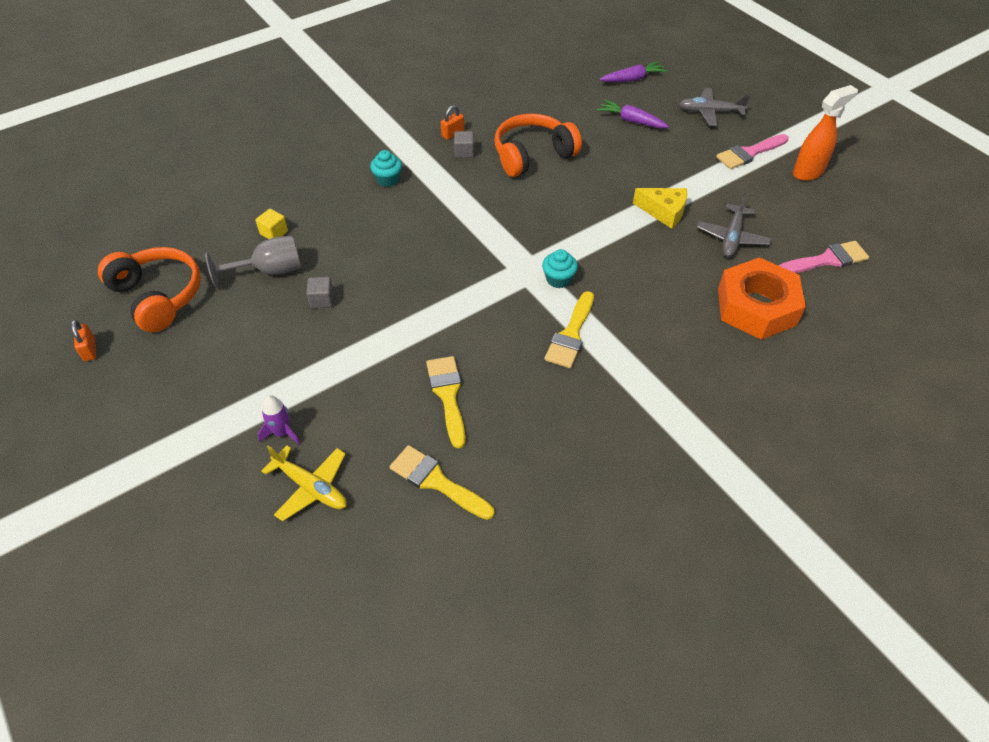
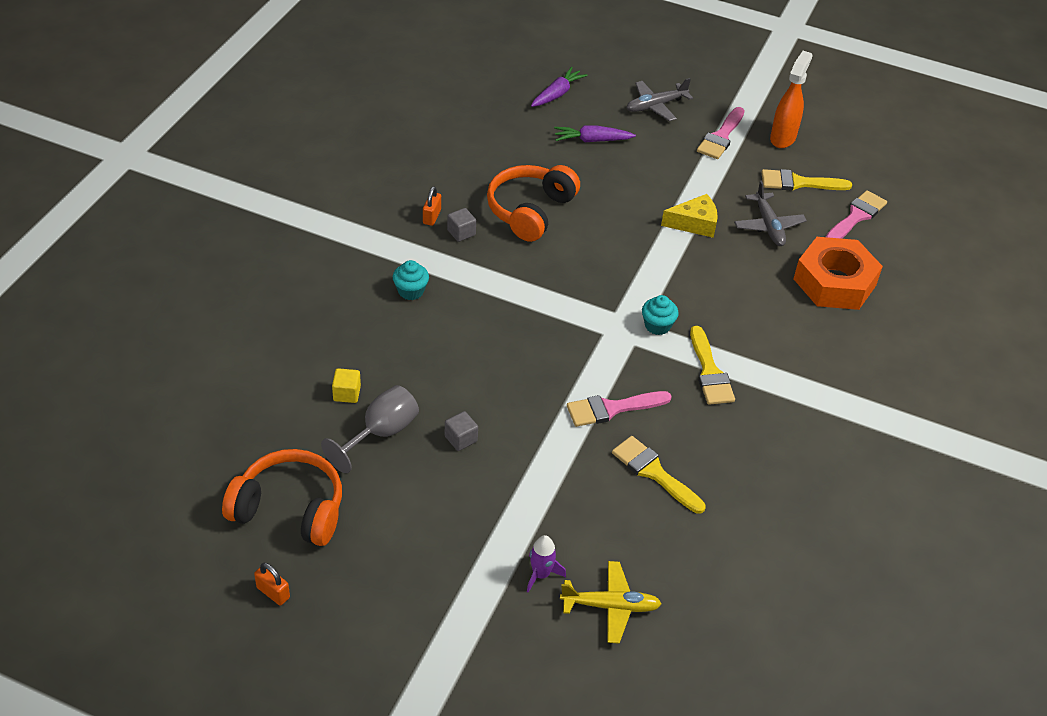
camera: 35 degrees left, 5 degrees down
yellow brush [390,445,495,520] -> yellow brush moved to [762,169,852,191]
none -> pink brush [567,391,672,427]

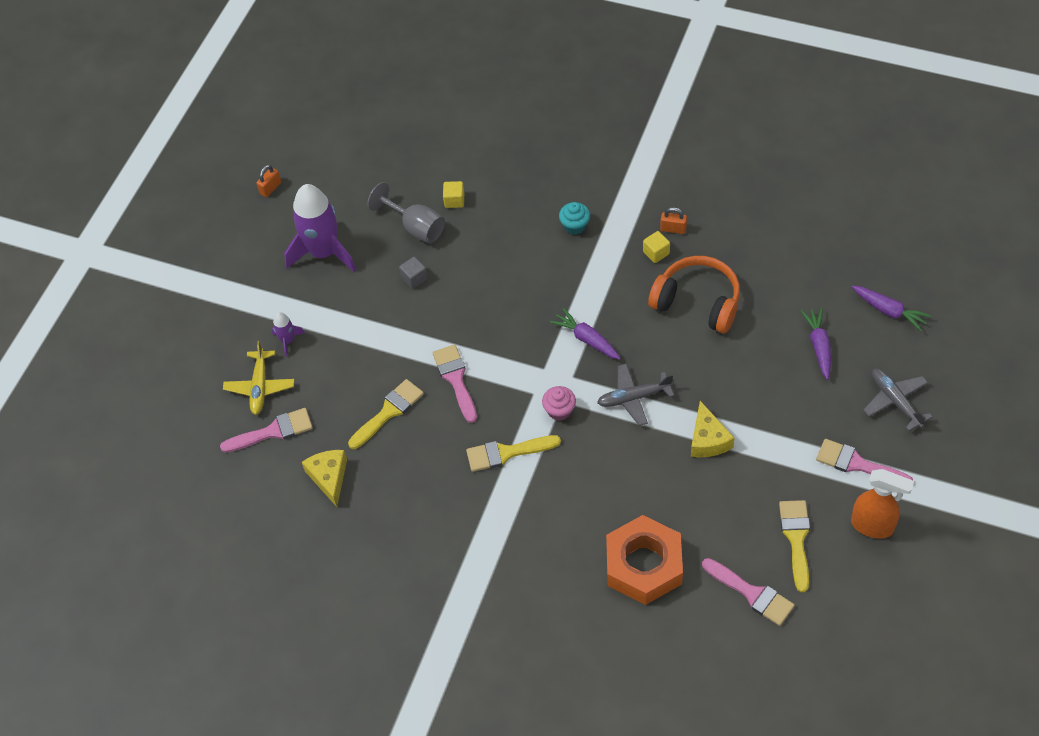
camera: 95 degrees right, 10 degrees up
orange headphones [222,449,342,546] -> none
grey cube [447,208,476,242] -> yellow cube [643,231,670,263]
turquoise cupcake [642,295,679,335] -> pink cupcake [542,386,576,421]
grey plane [734,181,807,246] -> grey plane moved to [597,364,674,426]
none -> pink brush [220,408,313,453]
none -> purple rocket [284,184,356,272]
none -> yellow cheese [302,450,347,507]
none -> purple carrot [550,308,621,360]

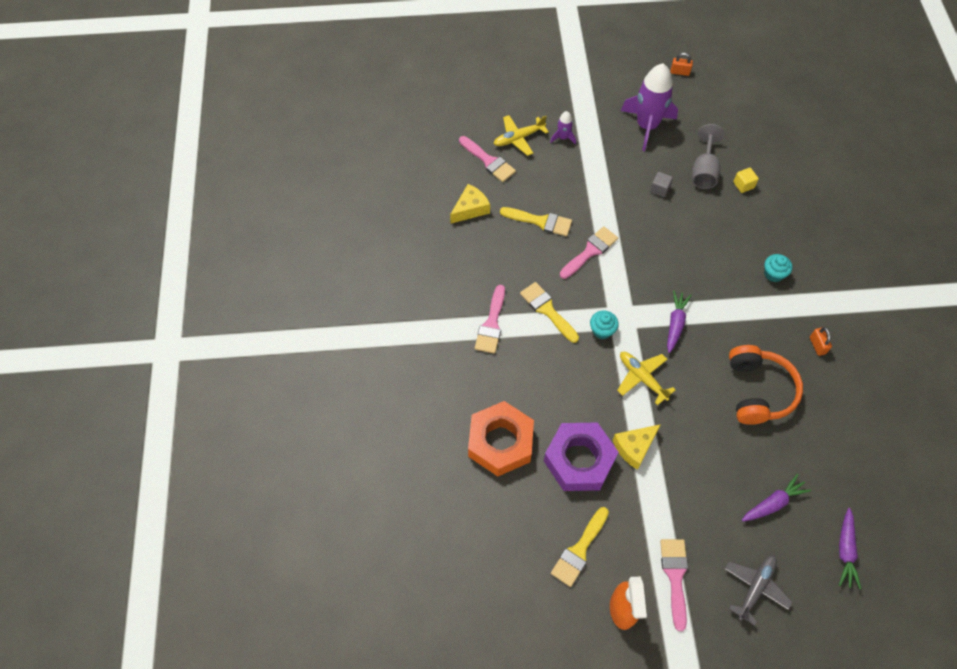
camera: 60 degrees right, 5 degrees up
pink cupcake [542,386,576,421] -> turquoise cupcake [590,311,619,339]
grey plane [597,364,674,426] -> yellow plane [617,352,676,405]
yellow cube [643,231,670,263] -> none
pink brush [702,558,795,626] -> pink brush moved to [475,285,505,354]
yellow brush [779,500,810,592] -> yellow brush turned 150 degrees clockwise [551,507,609,587]
none -> purple nut [544,422,618,491]

